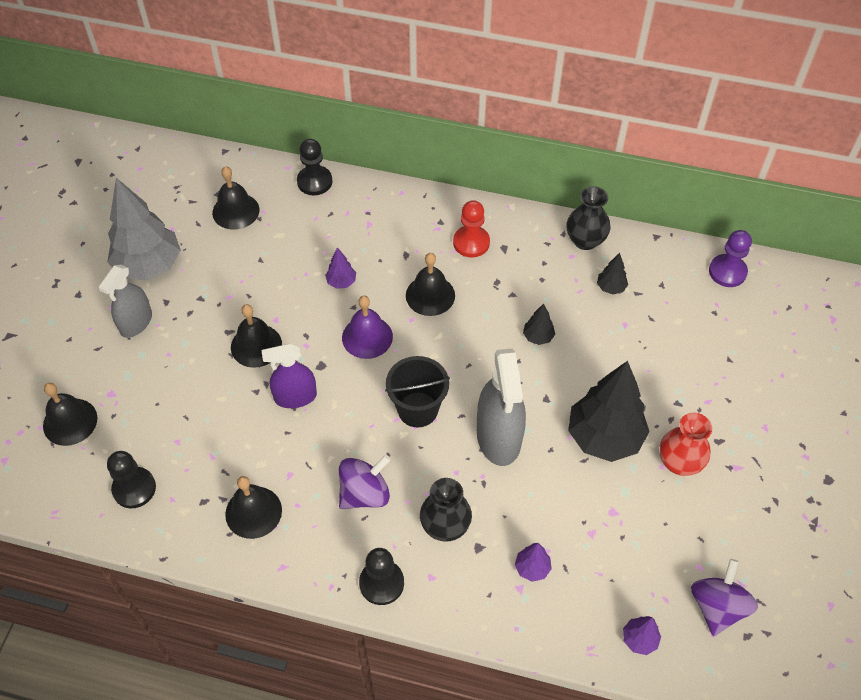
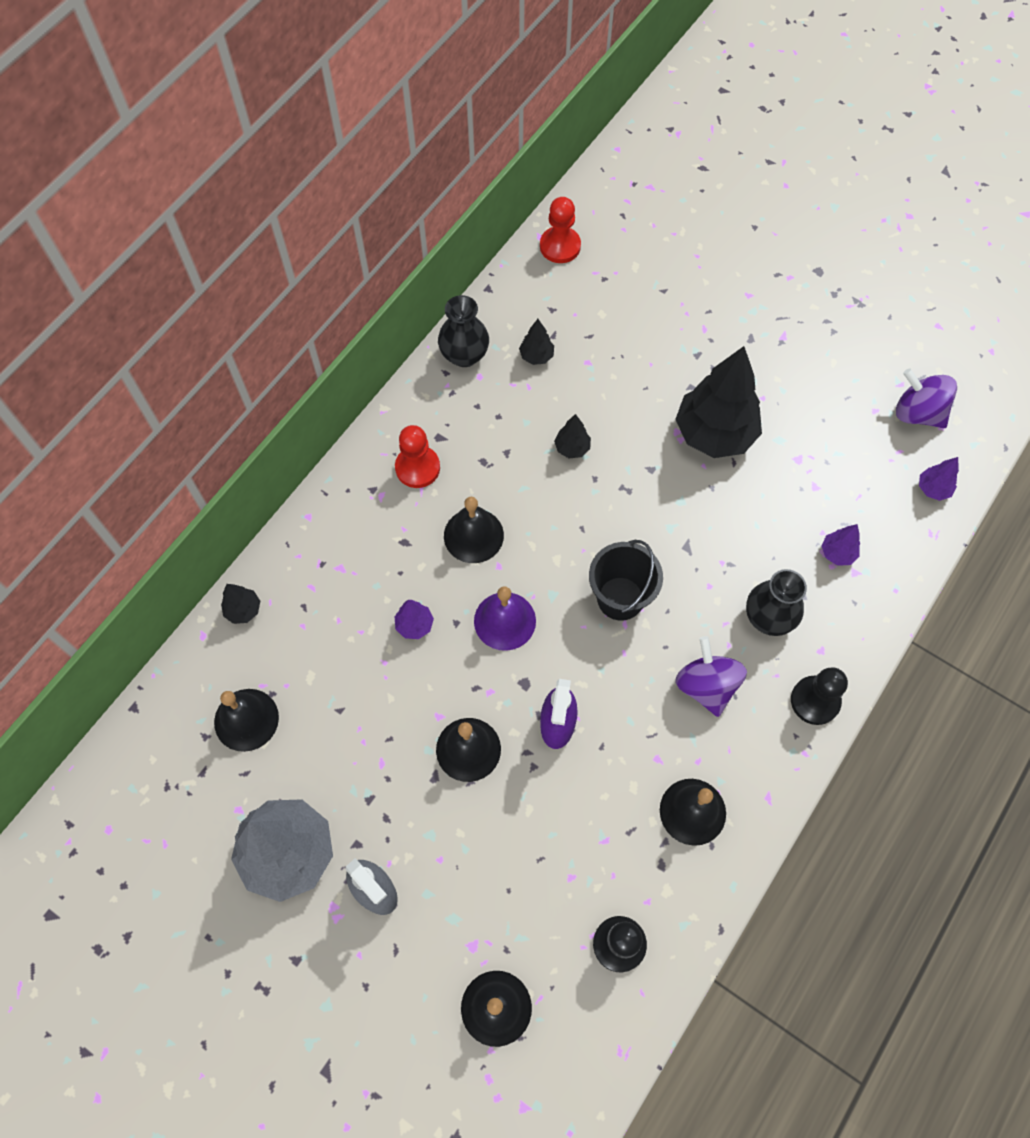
camera: 70 degrees left, 10 degrees up
black pawn [297,139,332,195] -> black tree [221,584,260,624]
grey spray bottle [477,348,526,466] -> none
red vase [659,413,712,476] -> none
purple pawn [709,230,752,287] -> red pawn [540,197,581,263]

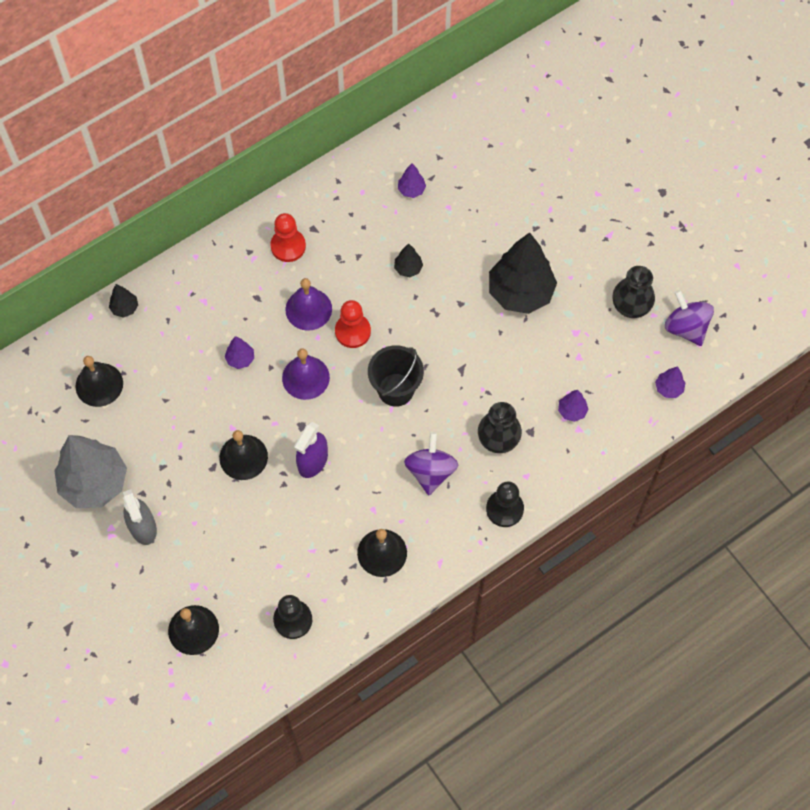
camera: 20 degrees right, 0 degrees up
black vase [438,295,489,367] -> black vase moved to [612,266,655,318]
black bell [444,497,504,563] -> purple bell [285,278,332,331]
black tree [519,319,554,365] -> purple tree [398,163,426,198]
red pawn [540,197,581,263] -> red pawn moved to [335,300,371,348]

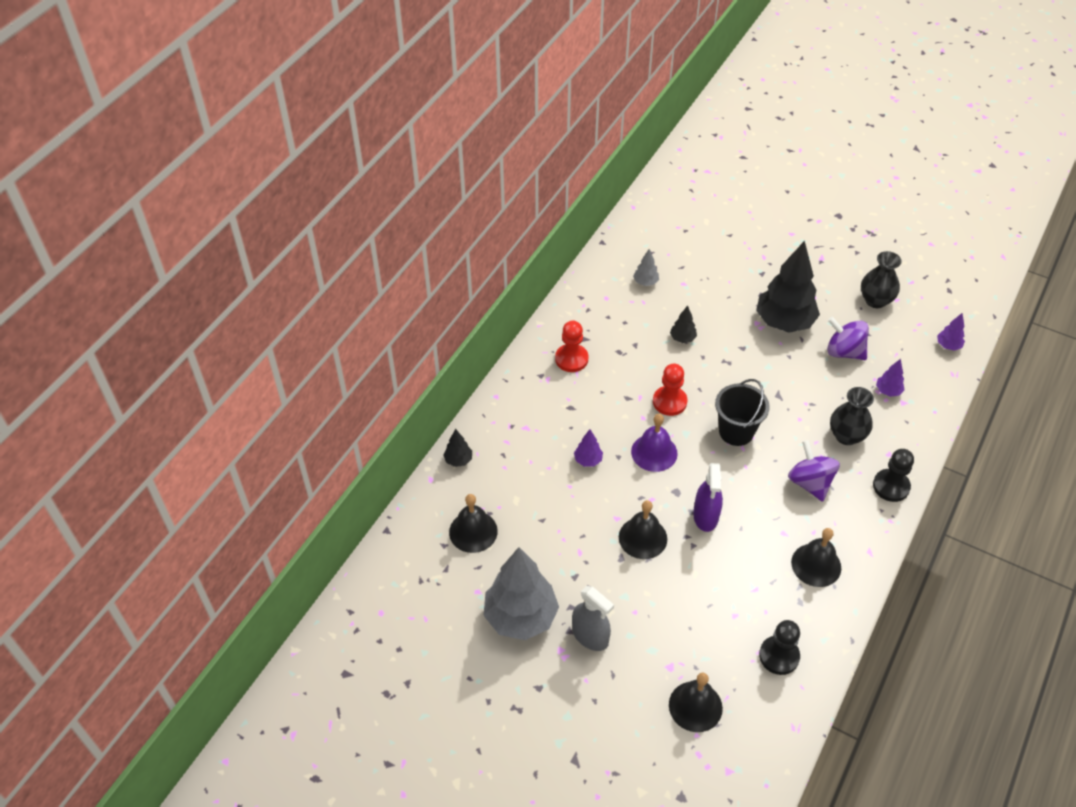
camera: 25 degrees left, 15 degrees down
purple bell [285,278,332,331] -> none
purple tree [398,163,426,198] -> grey tree [633,249,659,286]
purple spinning top [665,290,714,346] -> purple spinning top moved to [827,317,869,360]

